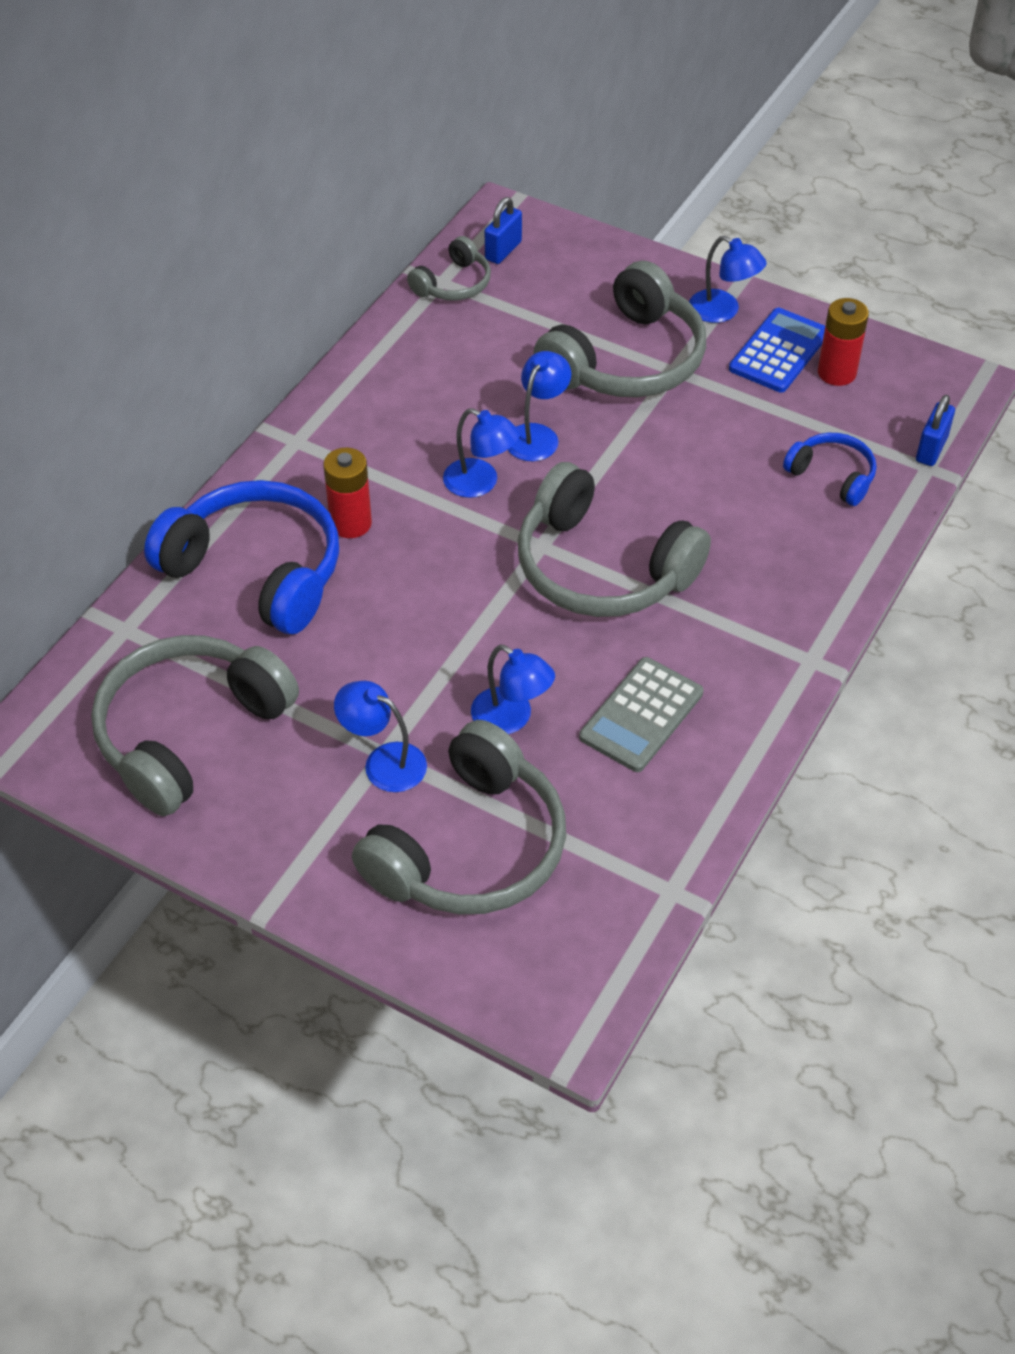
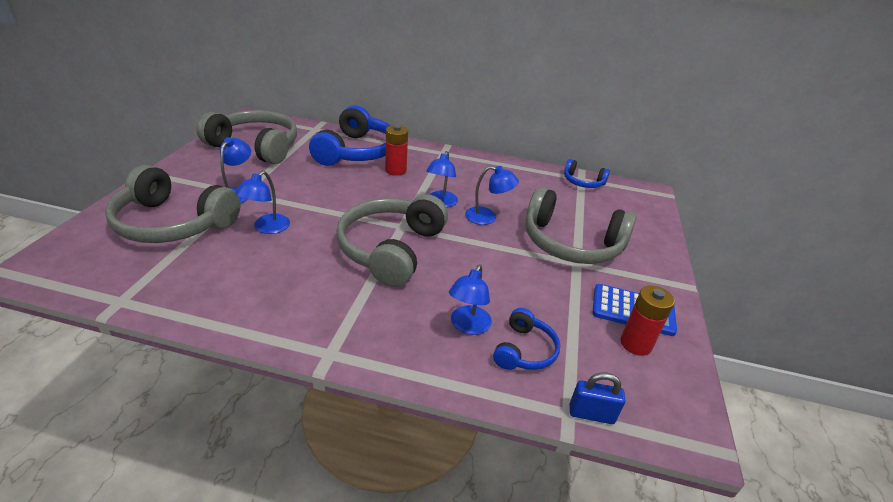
camera: 70 degrees right, 15 degrees down
grey headphones [407,236,491,301] -> blue headphones [564,159,610,188]
blue padlock [485,197,522,264] -> none
grey calculator [579,657,704,772] -> none
blue lamp [689,236,767,323] -> blue lamp moved to [449,265,492,335]

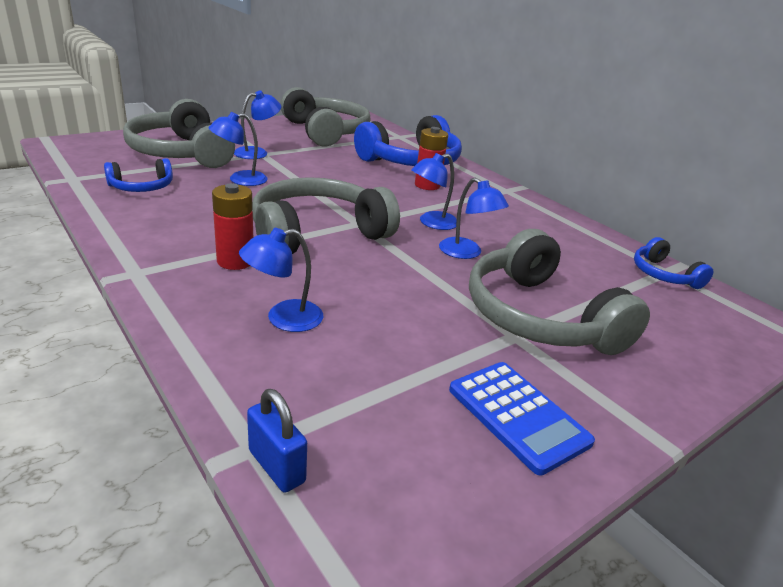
camera: 40 degrees right, 5 degrees down
blue headphones [493,308,560,370] -> blue headphones moved to [104,158,173,192]
red battery [621,285,675,356] -> red battery moved to [212,183,253,270]

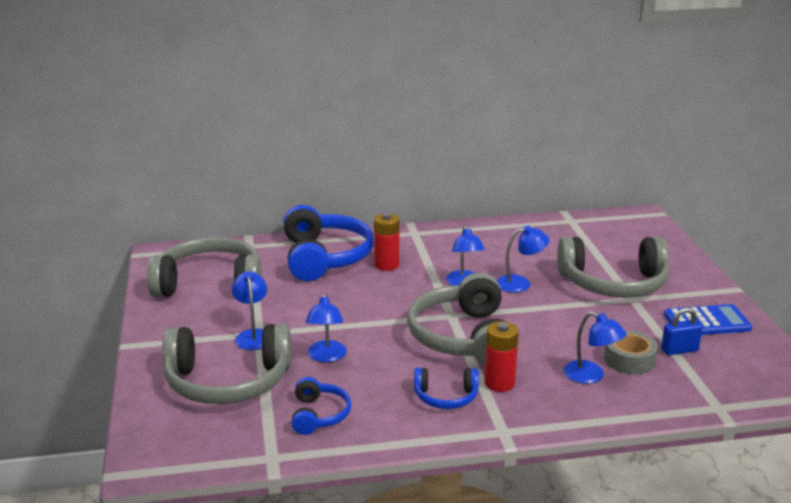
camera: 60 degrees left, 5 degrees down
blue lamp [239,228,323,332] -> blue lamp turned 45 degrees counterclockwise [563,312,627,384]
blue padlock [247,389,307,493] -> blue padlock moved to [661,307,703,355]
blue headphones [634,237,713,289] -> blue headphones moved to [414,368,479,409]
none -> grey tape [604,330,658,374]

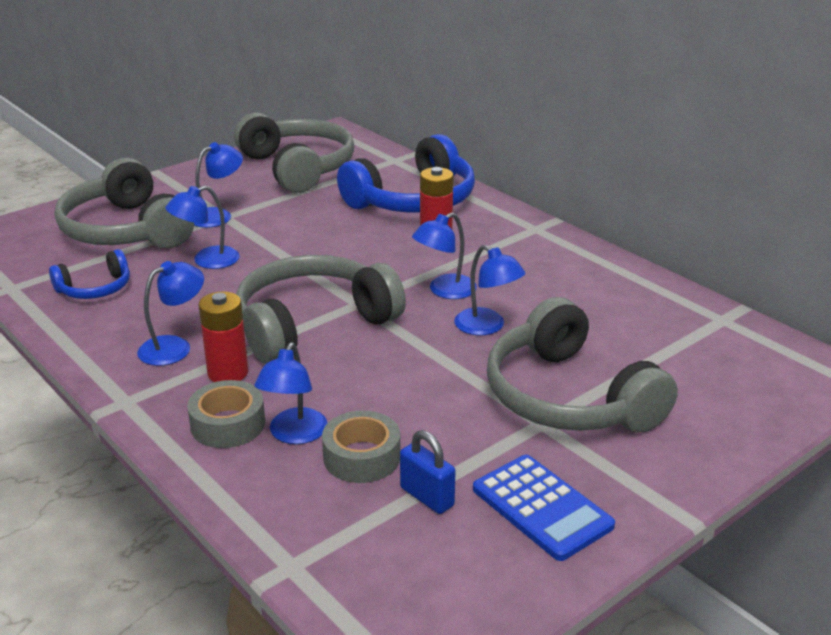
camera: 60 degrees right, 5 degrees up
blue headphones [414,368,479,409] -> blue lamp [137,261,204,366]
none -> grey tape [187,380,265,448]

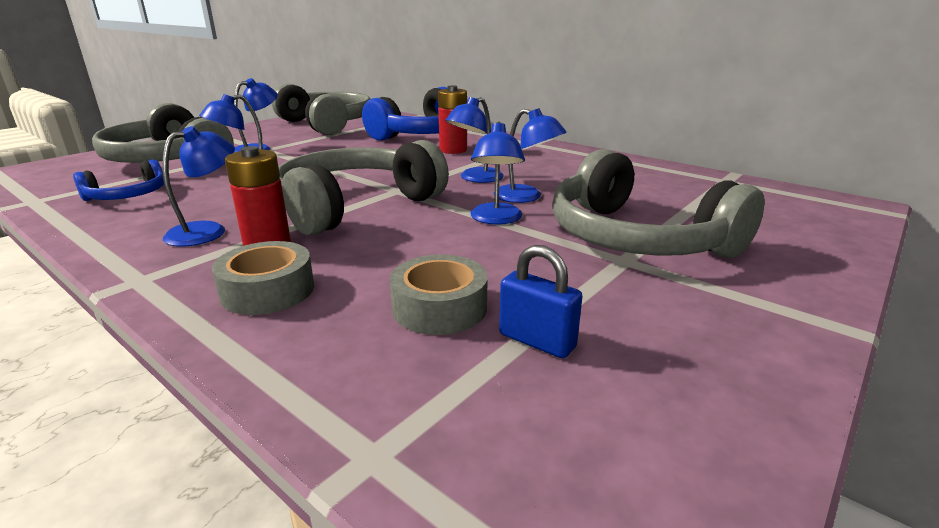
camera: 10 degrees left, 5 degrees down
blue lamp [255,342,327,444] -> blue lamp moved to [470,121,525,225]
blue calculator [473,455,615,561] -> none

